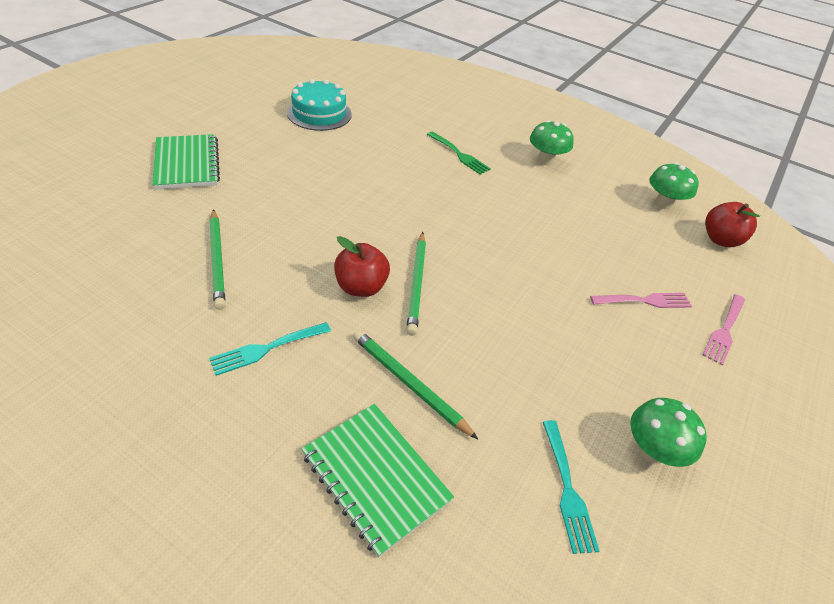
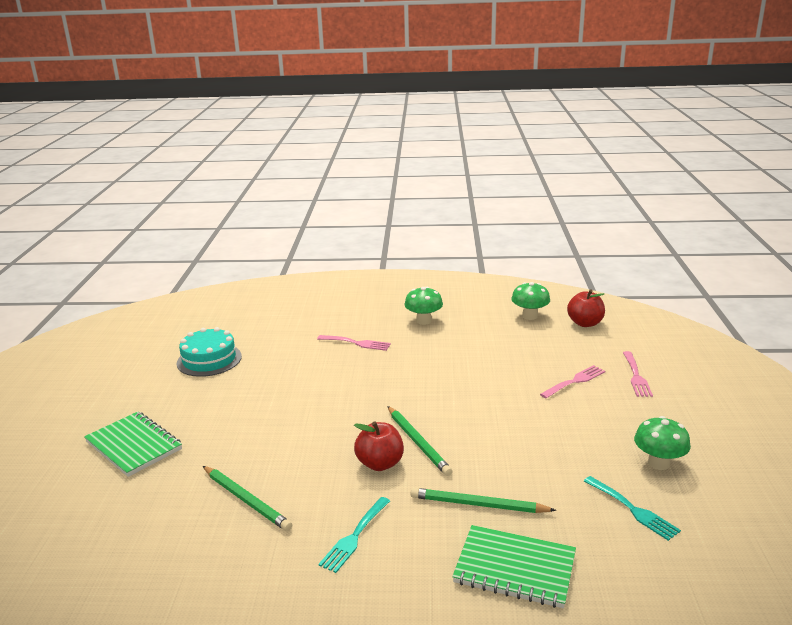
camera: 25 degrees left, 20 degrees down
green fork [427,132,491,175] -> pink fork [317,335,391,351]

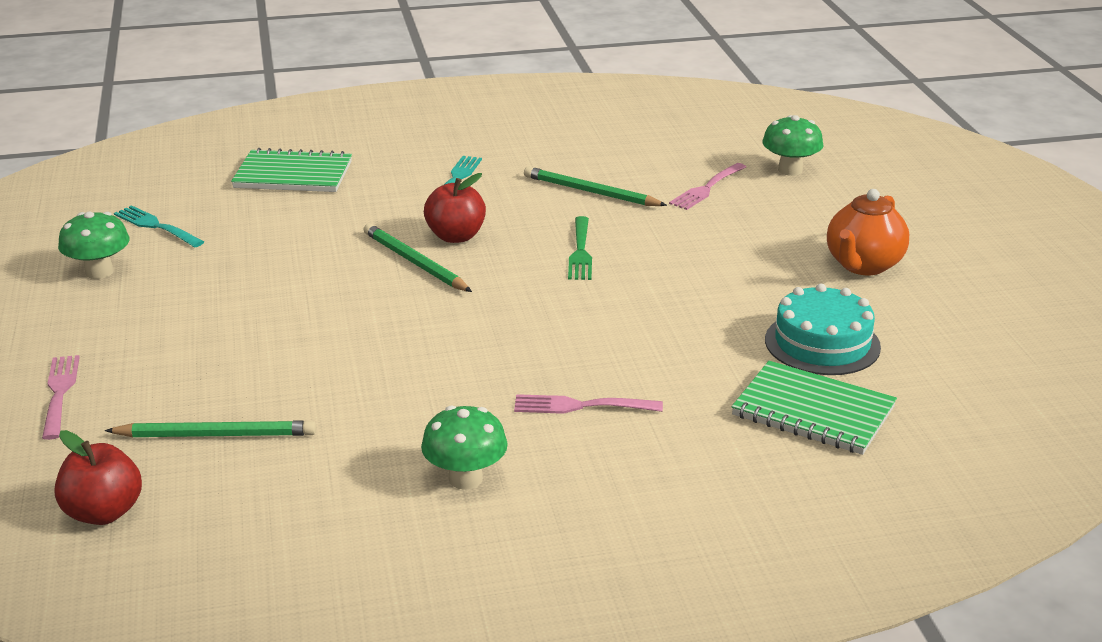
camera: 165 degrees right, 5 degrees up
green notebook [84,412,182,477] -> green notebook moved to [731,361,897,455]
green pencil [411,488,556,513] -> green pencil moved to [105,420,316,438]
green mushroom [511,282,550,320] -> green mushroom moved to [762,115,823,176]
pink fork [540,365,605,399] -> pink fork moved to [669,163,746,210]
none -> green fork [568,216,592,280]
none -> orange teapot [827,189,909,275]

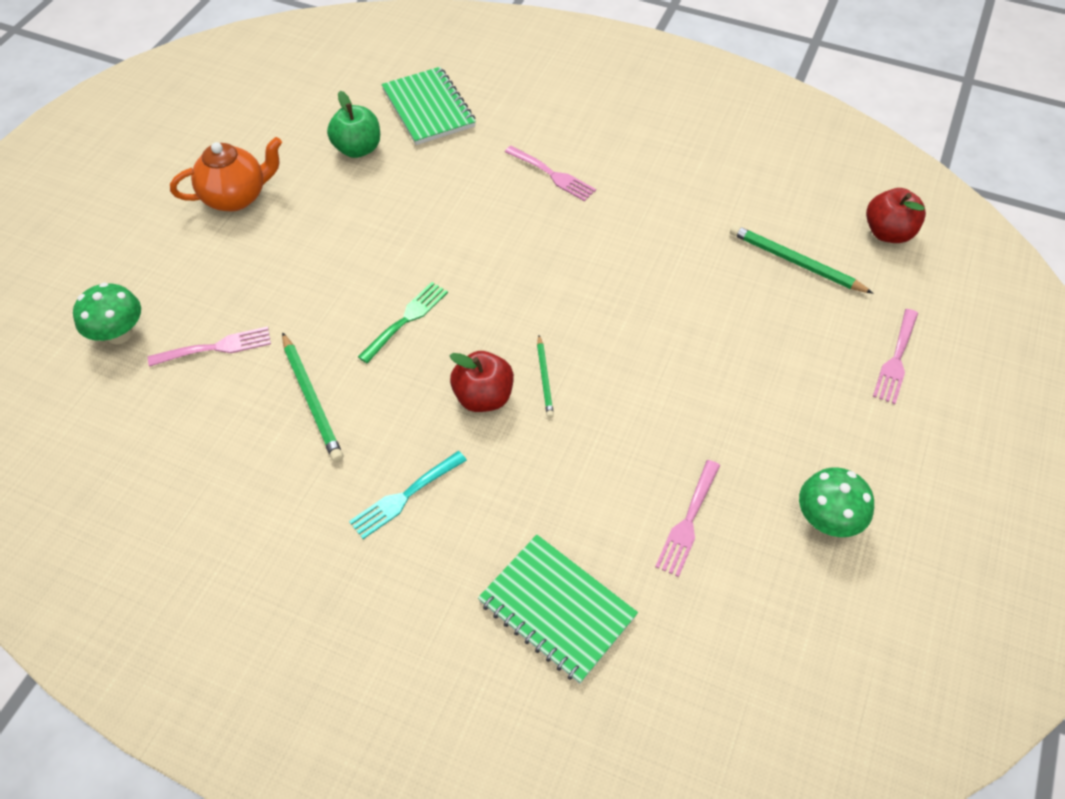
camera: 145 degrees left, 25 degrees up
turquoise fork [114,205,204,248] -> none
green pencil [363,224,472,292] -> green pencil [537,335,554,418], size x0.60
green mushroom [421,405,508,490] -> none
turquoise cake [765,284,881,375] -> green apple [327,91,380,158]
none -> pink fork [655,460,720,577]

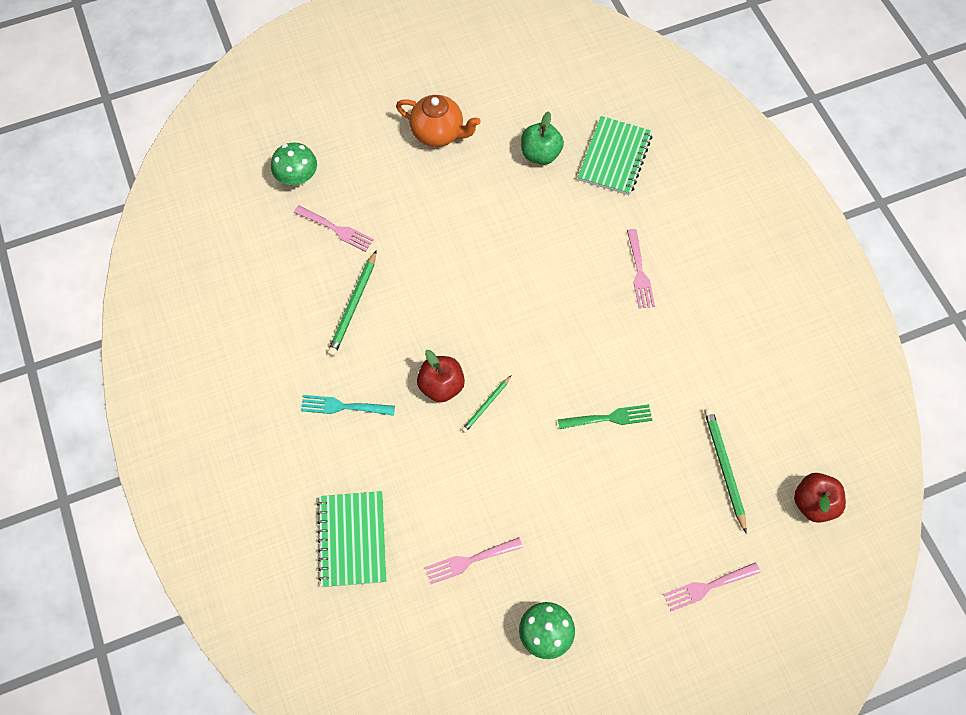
camera: 45 degrees right, 10 degrees up
green fork [358,282,448,363] -> green fork moved to [558,404,652,429]

